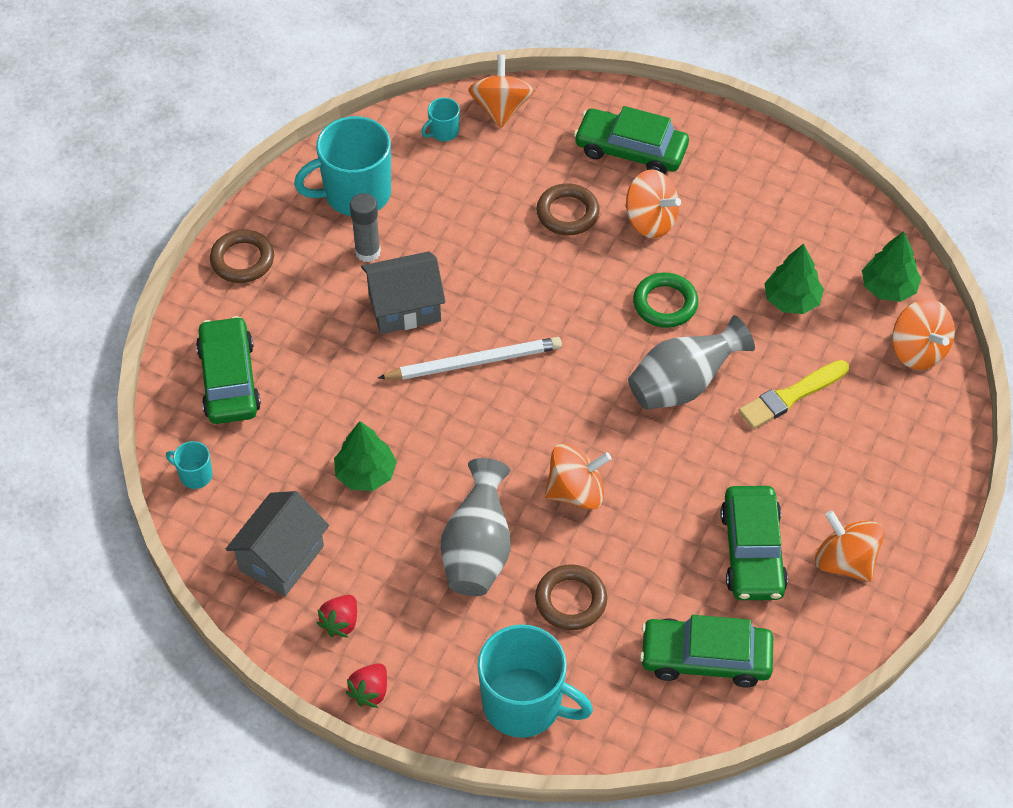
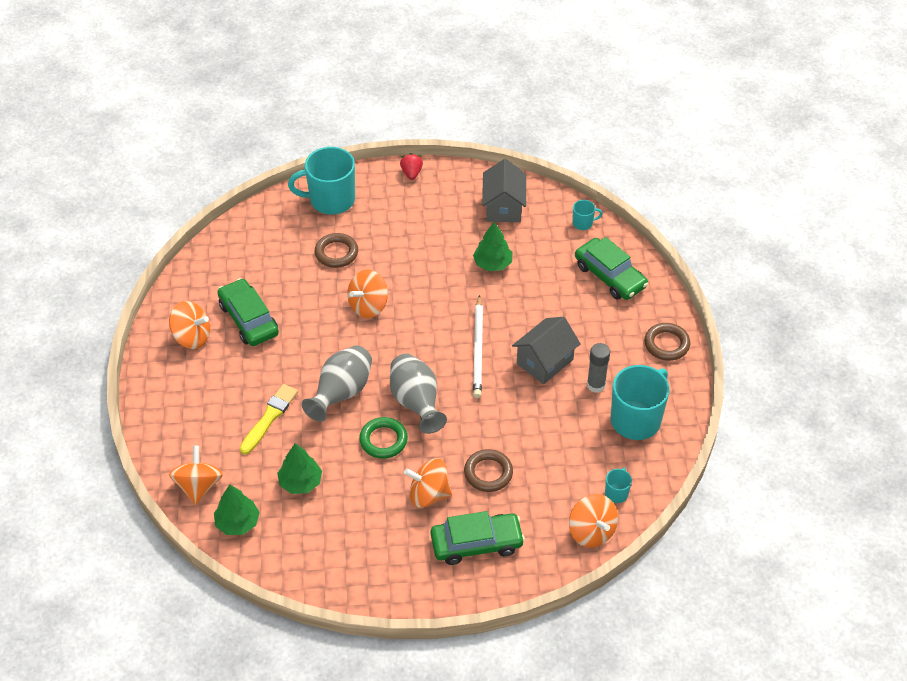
camera: 150 degrees right, 5 degrees down
red strawberry [317,595,357,638] -> none
white pencil [378,337,562,380] -> white pencil turned 45 degrees counterclockwise [473,295,483,398]
grey vase [441,458,511,596] -> grey vase moved to [390,354,447,434]
green car [640,615,773,687] -> none
orange spinning top [892,299,955,370] -> orange spinning top turned 60 degrees clockwise [169,446,223,505]

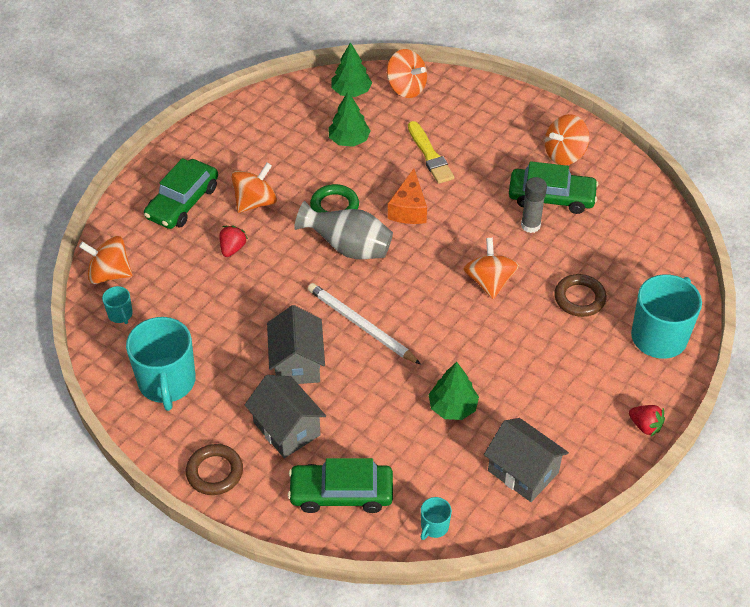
camera: 130 degrees right, 0 degrees up
grey vase [302,345,372,422] -> orange cheese [388,169,427,224]
brown ring [464,449,513,492] -> red strawberry [220,225,248,257]
grey glue stick [587,343,610,393] -> grey glue stick moved to [521,177,547,233]
none -> grey house [245,375,326,458]

